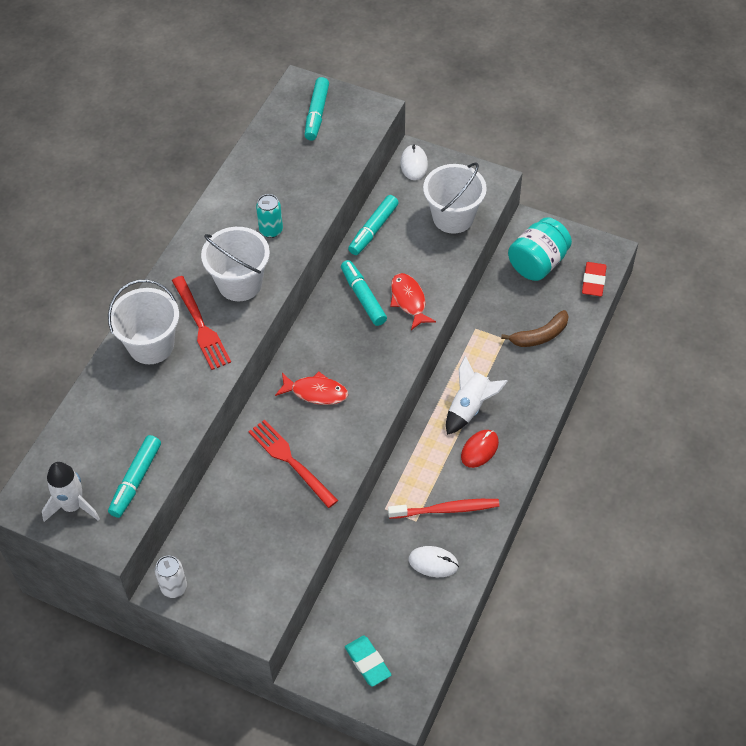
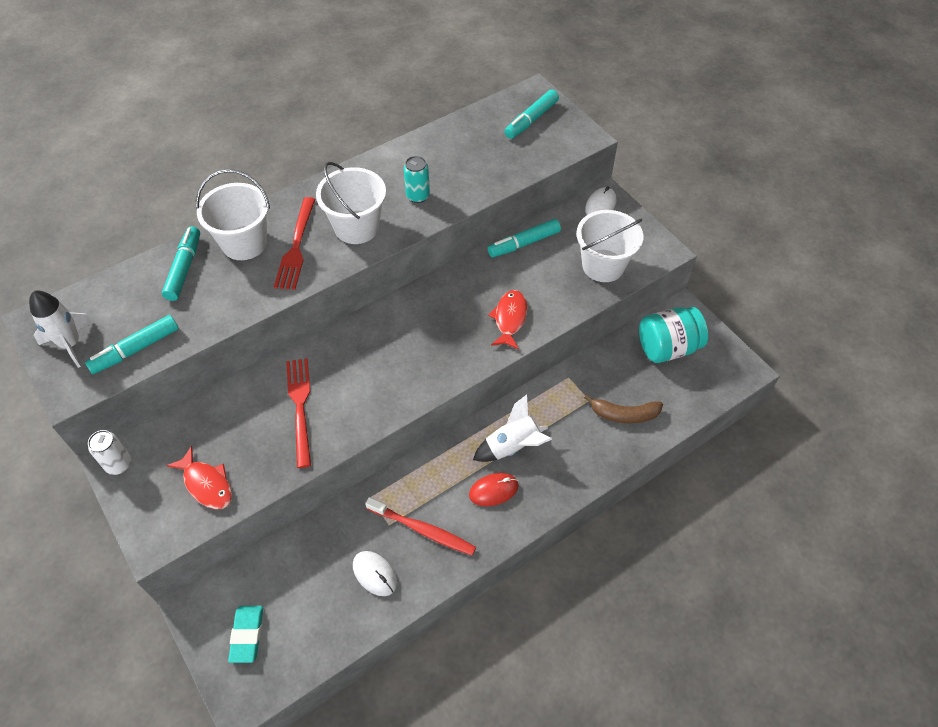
camera: 30 degrees right, 0 degrees up
red fish [275,371,348,405] -> red fish moved to [166,446,232,509]
turquoise marker [341,260,387,326] -> turquoise marker moved to [162,226,200,301]
red eraser [582,262,607,296] -> none

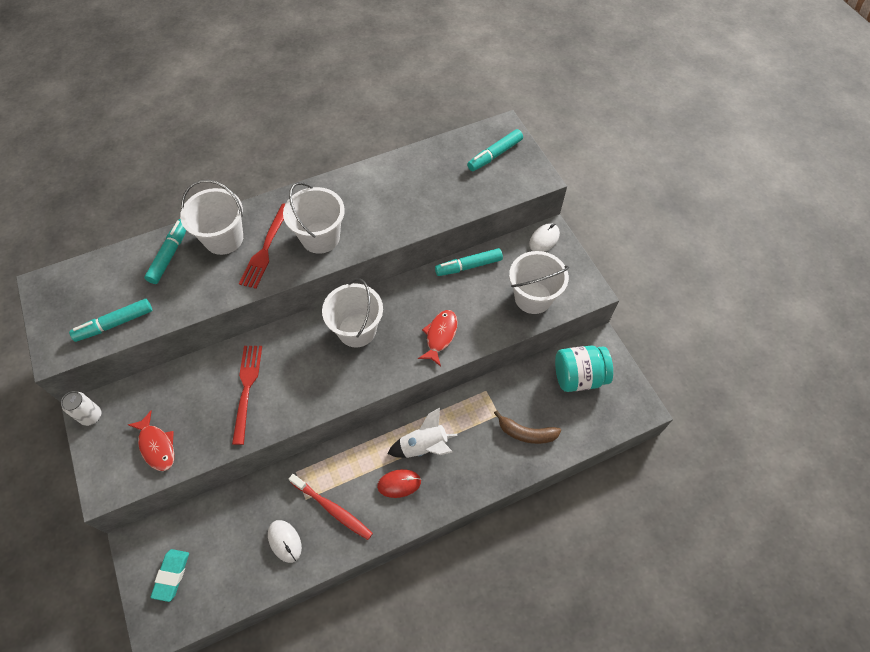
camera: 10 degrees right, 5 degrees up
white rocket [29,291,95,368] -> none
turquoise can [404,156,430,203] -> none
none -> white bucket [322,278,383,348]

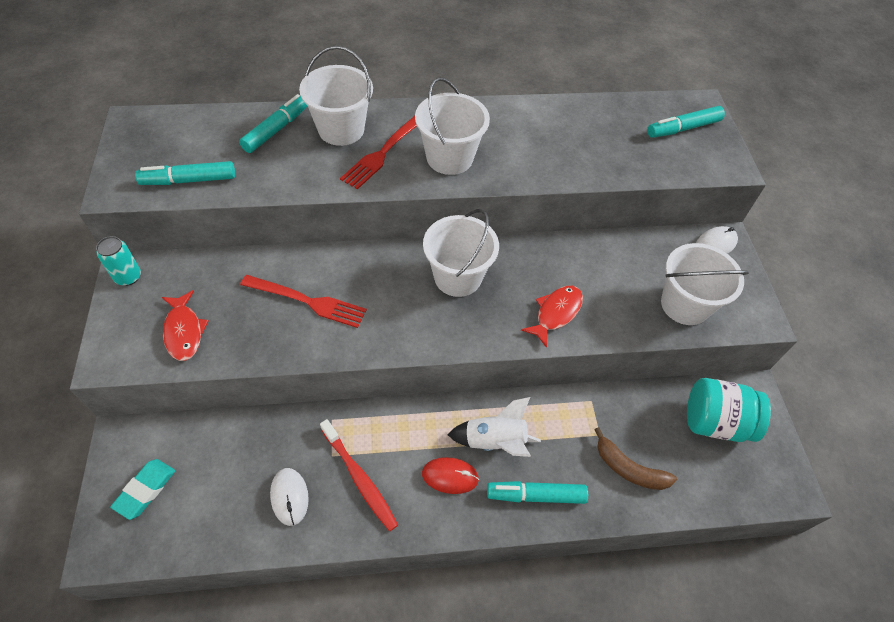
camera: 15 degrees right, 5 degrees down
white can [61,391,101,426] -> turquoise can [96,236,141,286]
red fork [232,346,262,445] -> red fork turned 90 degrees clockwise [240,275,367,328]
turquoise marker [435,248,503,276] -> turquoise marker moved to [487,481,588,504]

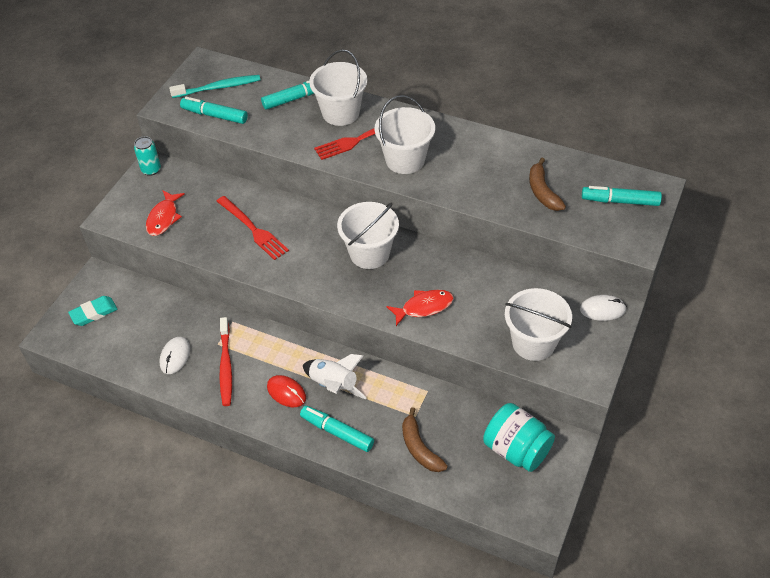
camera: 35 degrees right, 5 degrees down
none -> turquoise toothbrush [169,75,260,98]
none -> brown banana [529,158,566,211]

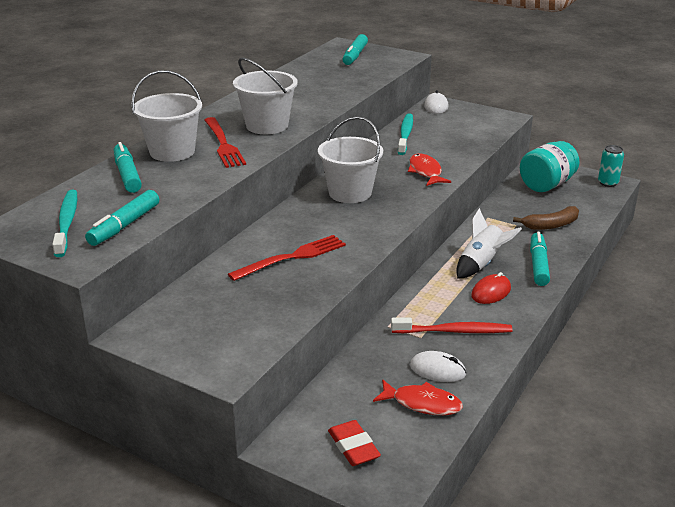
camera: 85 degrees left, 20 degrees down
turquoise eraser [68,296,117,326] -> red eraser [328,420,381,466]
turquoise can [134,136,161,176] -> turquoise can moved to [598,145,624,187]
red fish [146,191,185,236] -> red fish moved to [373,379,463,415]
turquoise marker [300,406,374,452] -> turquoise marker turned 150 degrees clockwise [530,232,550,286]
white bucket [505,288,572,361] -> none
brown banana [529,158,566,211] -> none
none -> turquoise toothbrush [398,113,413,155]

